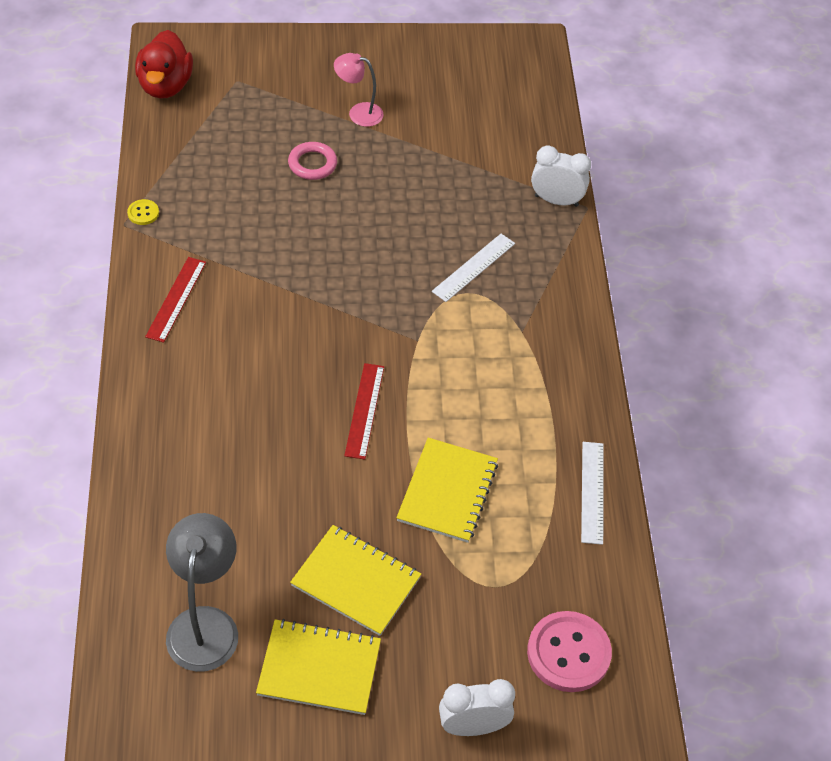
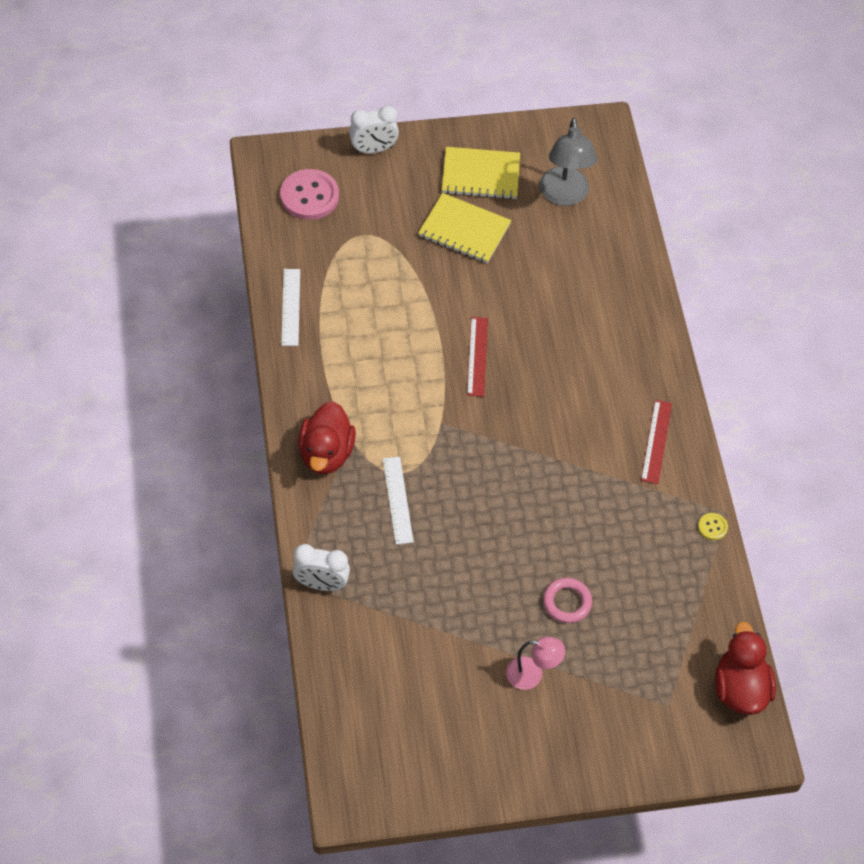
camera: 175 degrees right, 5 degrees up
yellow notebook [396,438,498,543] -> none
white ruler [432,234,515,302] -> white ruler turned 45 degrees counterclockwise [383,457,414,545]
none -> red duck [298,401,356,474]

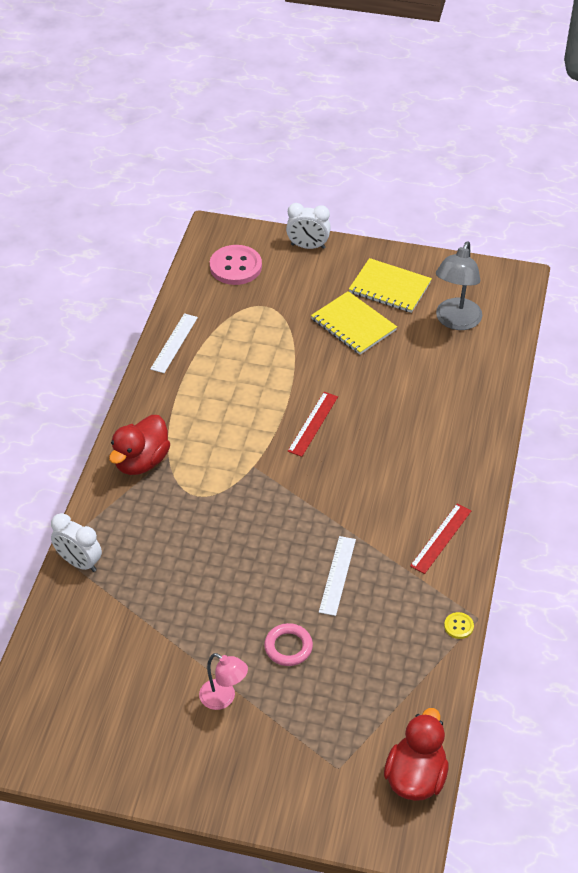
camera: 25 degrees right, 10 degrees down
white ruler [383,457,414,545] -> white ruler moved to [319,536,356,616]

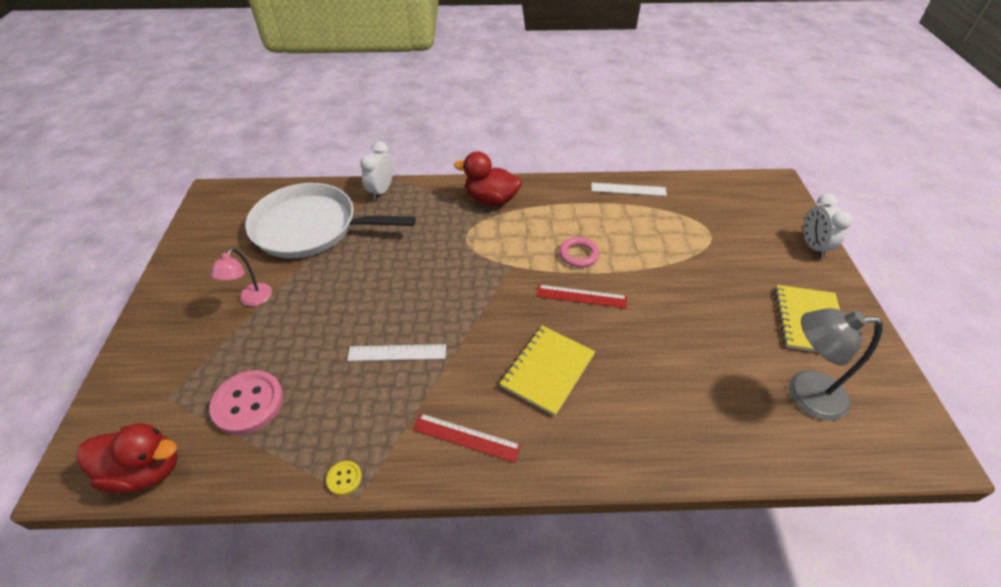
camera: 75 degrees right, 0 degrees up
pink button [210,245,262,285] -> pink button moved to [209,370,284,435]
pink ring [264,623,313,666] -> pink ring moved to [559,237,600,268]
yellow notebook [311,291,397,355] -> yellow notebook moved to [499,326,595,416]
none -> white pan [245,183,416,258]

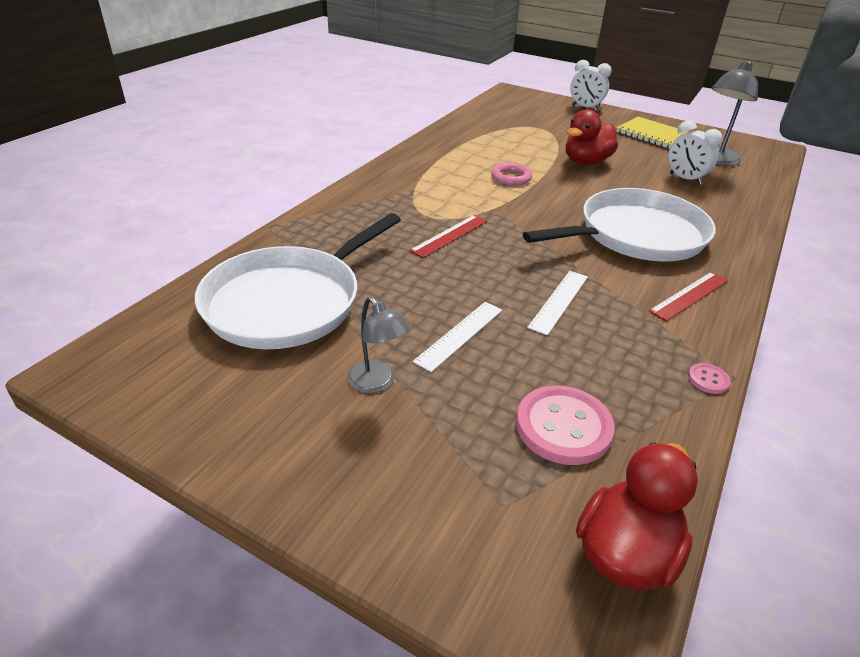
camera: 60 degrees left, 10 degrees down
pink lamp [210,248,272,306] -> grey lamp [347,297,410,393]
yellow button [326,461,362,495] -> pink button [688,363,731,394]
white clock [360,141,393,200] -> white clock moved to [669,121,723,185]
red duck [454,151,522,206] -> red duck moved to [566,110,618,165]
yellow notebook [499,326,595,416] -> white pan [523,188,716,262]
red ruler [537,285,627,309] -> red ruler moved to [409,215,487,258]
white ruler [591,183,667,196] -> white ruler moved to [413,302,502,372]

